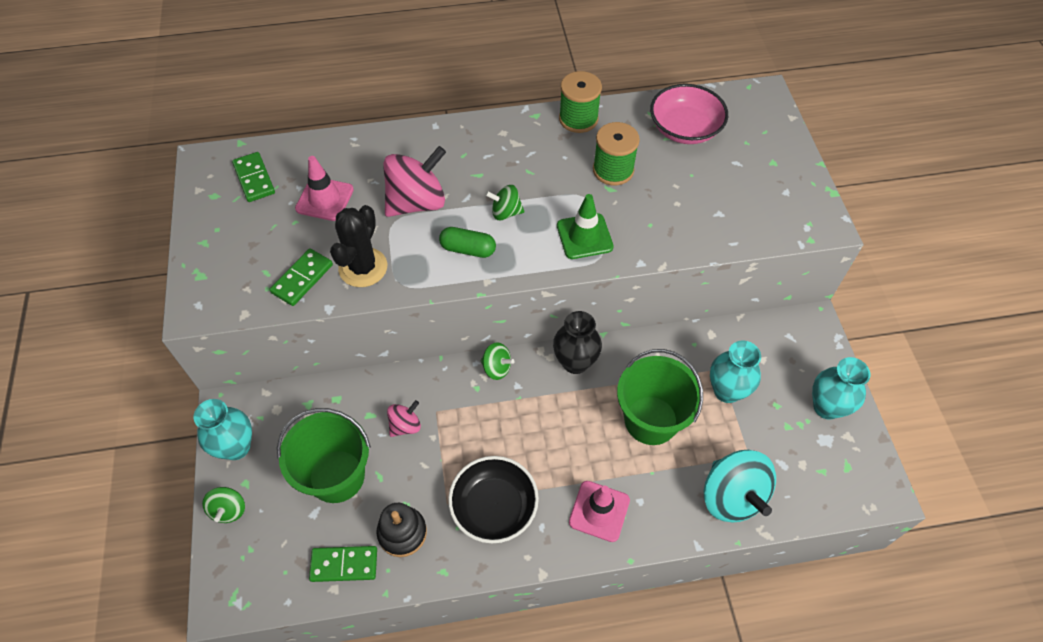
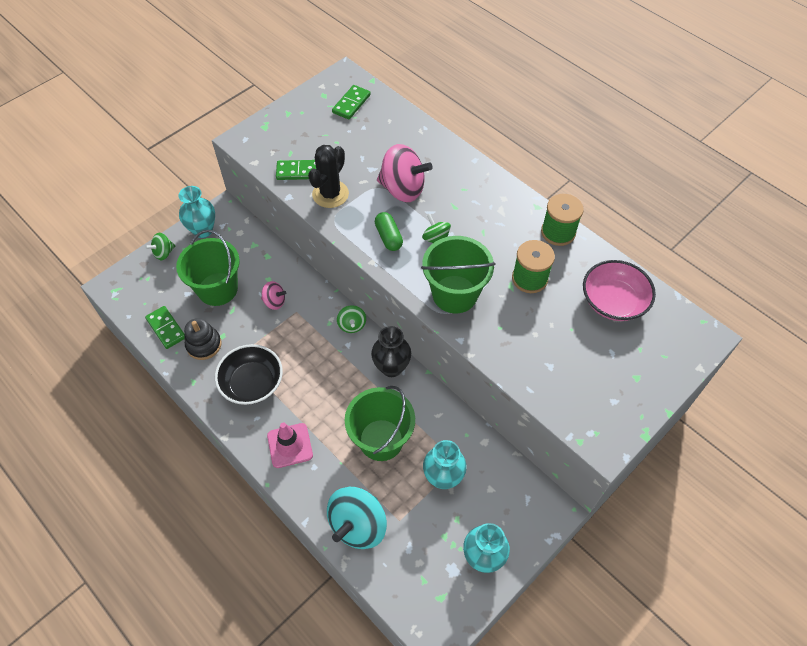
camera: 55 degrees right, 0 degrees up
pink traffic cone [295,156,354,221] -> none
black cactus [330,205,387,287] -> black cactus turned 45 degrees counterclockwise [308,145,349,208]
green traffic cone [557,194,614,259] -> green bucket [421,236,495,313]

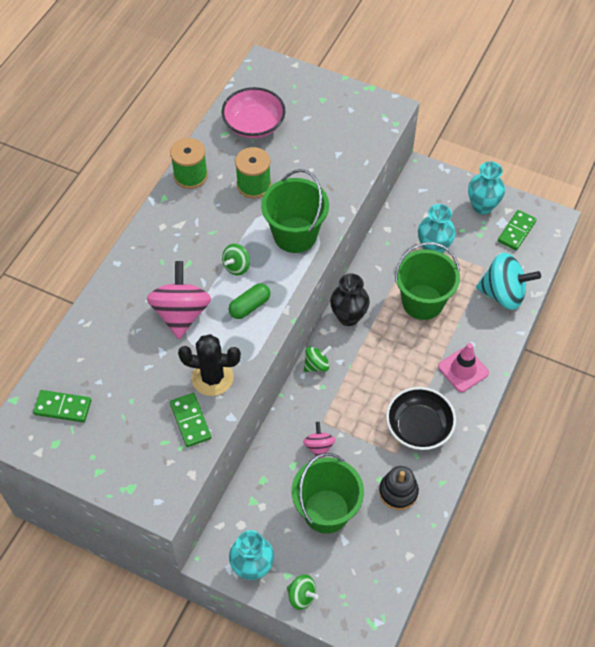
camera: 110 degrees left, 0 degrees up
green domino [145,306,185,349] -> green domino moved to [498,210,537,250]

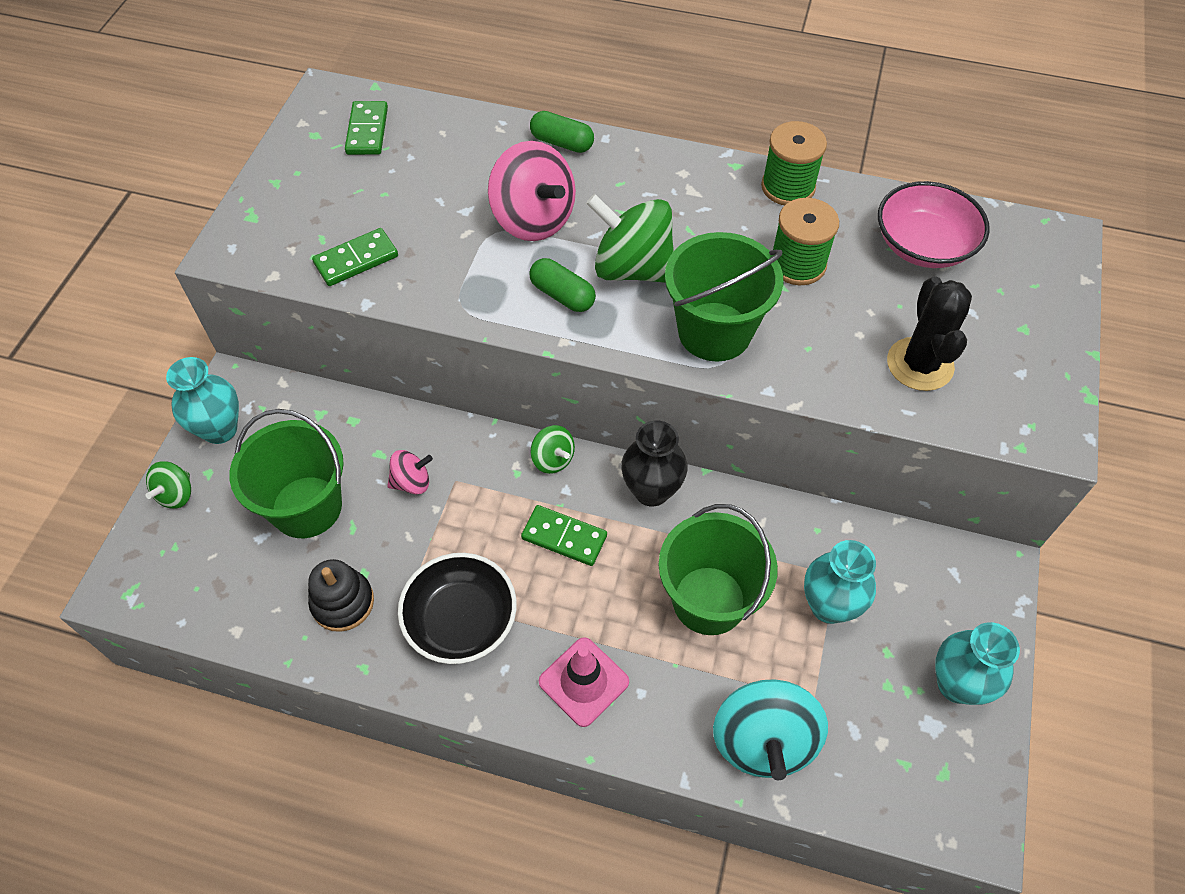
camera: 80 degrees right, 0 degrees up
pink spinning top [147,261,211,339] -> pink spinning top turned 60 degrees clockwise [488,141,576,241]
black cactus [178,334,241,396] -> black cactus moved to [887,277,972,391]
green spinning top [222,244,250,275] -> green spinning top [586,194,674,283], size x1.92
green domino [498,210,537,250] -> green domino moved to [521,505,607,566]
none -> green capsule [530,111,594,153]

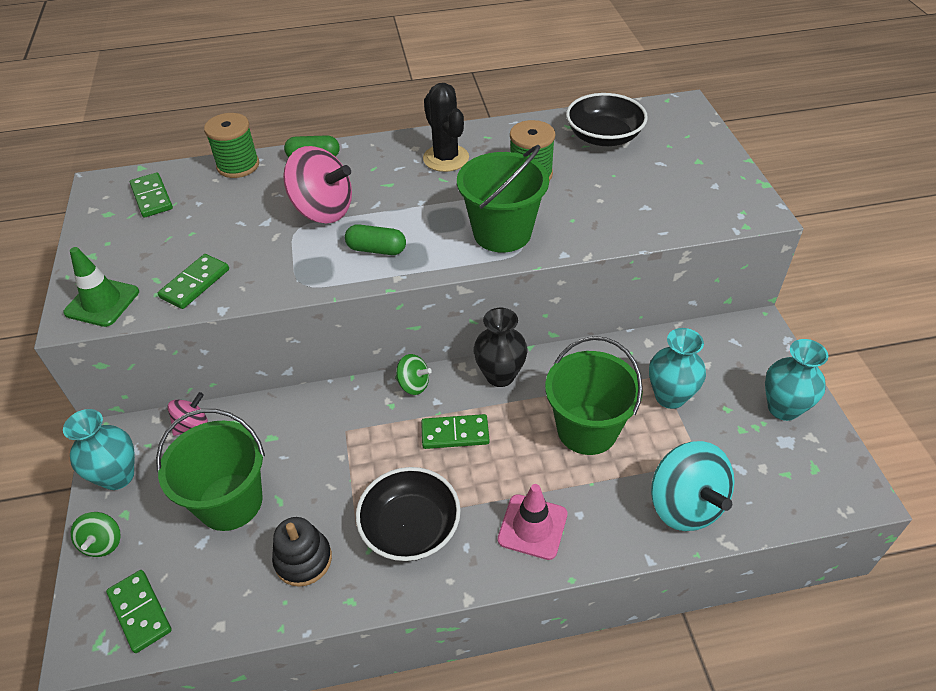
camera: 25 degrees left, 10 degrees down
pink spinning top [387,450,433,494] -> pink spinning top moved to [168,392,208,436]
green spinning top [586,194,674,283] -> none
green spool [761,121,827,205] -> green spool moved to [204,113,259,178]
pink bowl [878,181,990,268] -> black bowl [566,93,648,146]
black cactus [887,277,972,391] -> black cactus moved to [423,83,469,172]
none -> green traffic cone [63,247,139,327]
none -> green domino [106,570,172,653]

